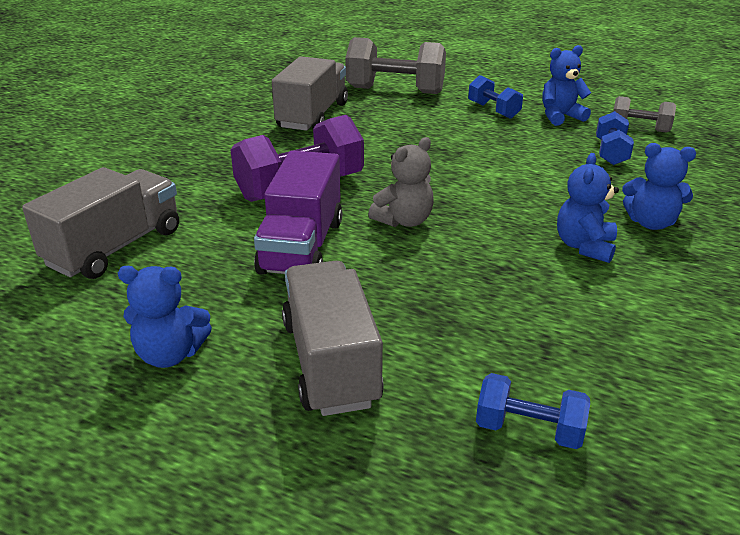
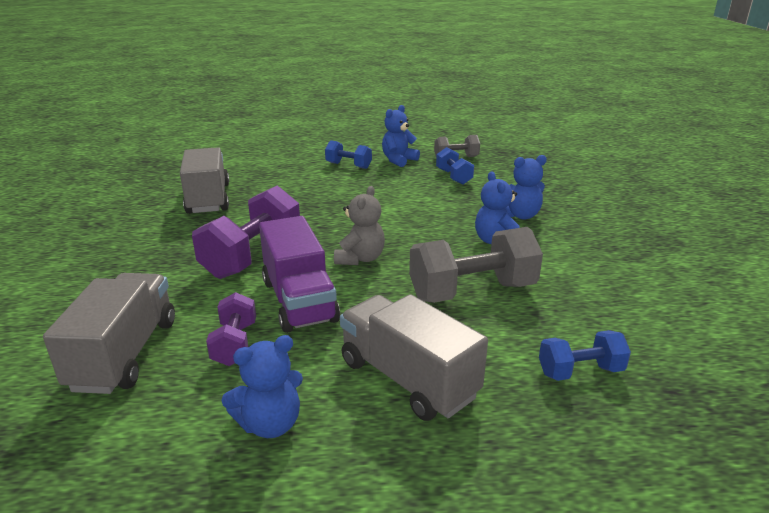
camera: 30 degrees left, 5 degrees down
grey dumbbell [345,37,446,94] -> grey dumbbell moved to [409,227,543,303]
none -> purple dumbbell [206,292,256,366]

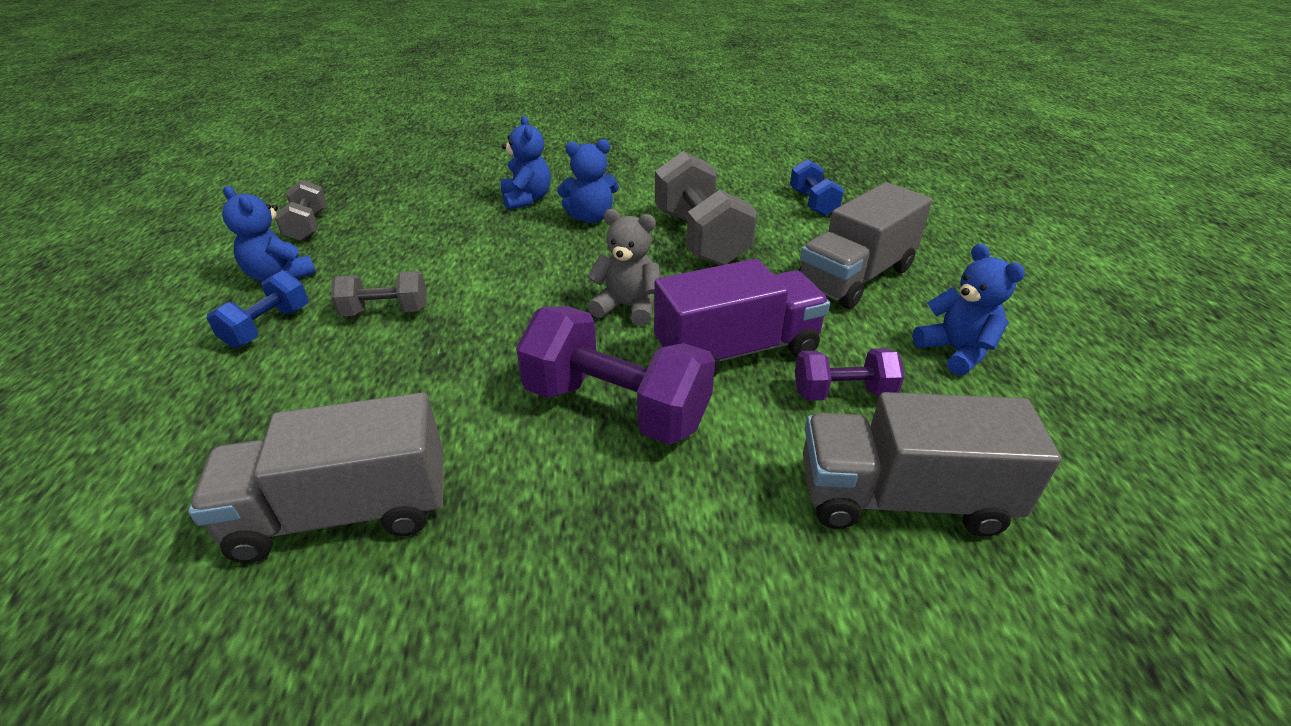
camera: 90 degrees left, 10 degrees up
blue dumbbell [436,147,474,185] -> none
none -> grey dumbbell [331,271,427,317]

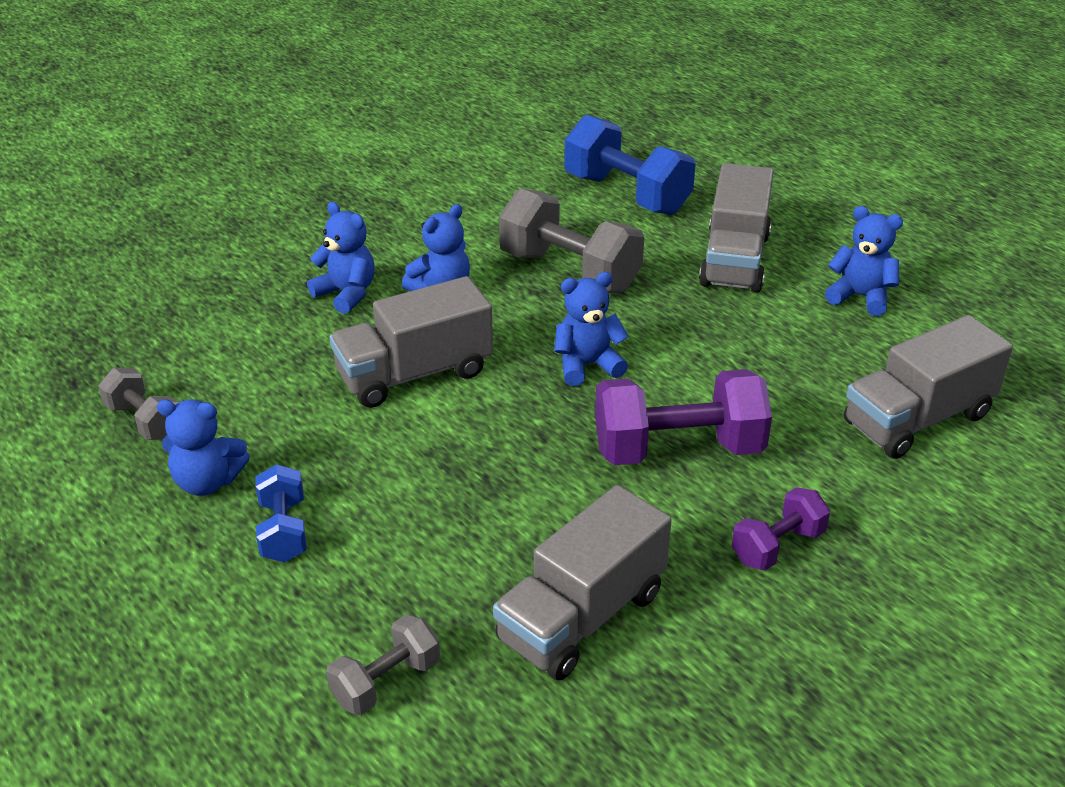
camera: 35 degrees left, 0 degrees up
grey dumbbell [331,271,427,317] -> grey dumbbell moved to [326,614,440,715]
grey teddy bear [587,209,660,326] -> blue teddy bear [554,272,629,386]
purple truck [654,259,830,377] -> none
blue dumbbell [790,159,844,216] -> blue dumbbell [564,115,696,215], size x1.82
purple dumbbell [795,348,905,401] -> purple dumbbell moved to [732,487,830,571]
none -> grey truck [330,276,493,408]

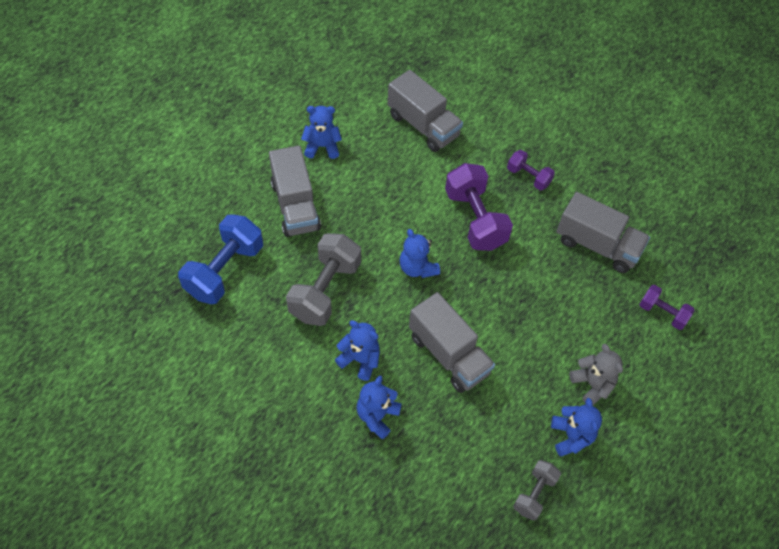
camera: 105 degrees left, 20 degrees up
blue dumbbell [255,464,307,562] -> grey teddy bear [569,344,623,405]
grey dumbbell [326,614,440,715] -> purple dumbbell [639,285,695,330]
grey truck [699,163,774,293] -> grey truck turned 75 degrees clockwise [269,146,321,237]
blue teddy bear [825,206,903,316] -> blue teddy bear turned 75 degrees clockwise [301,106,342,159]

